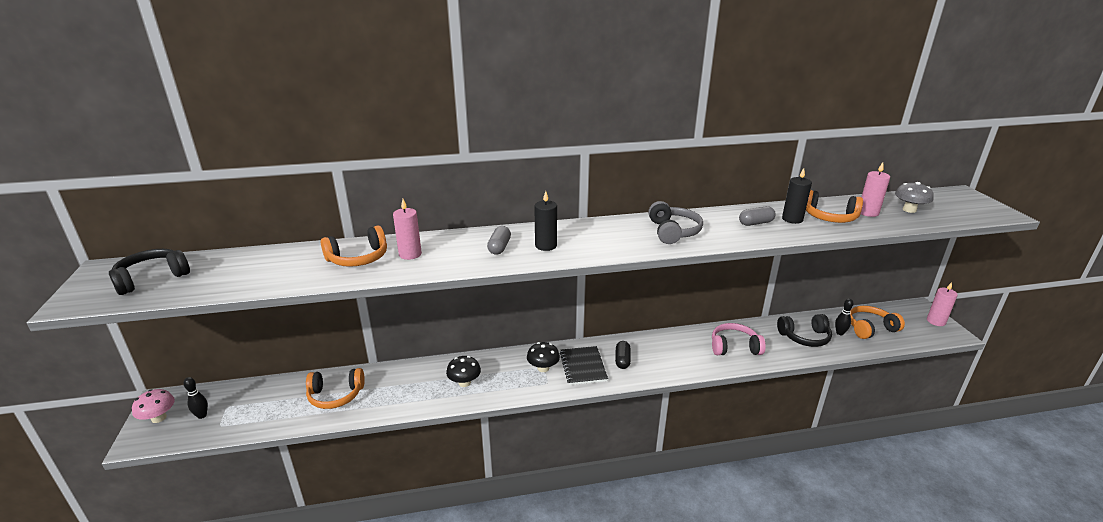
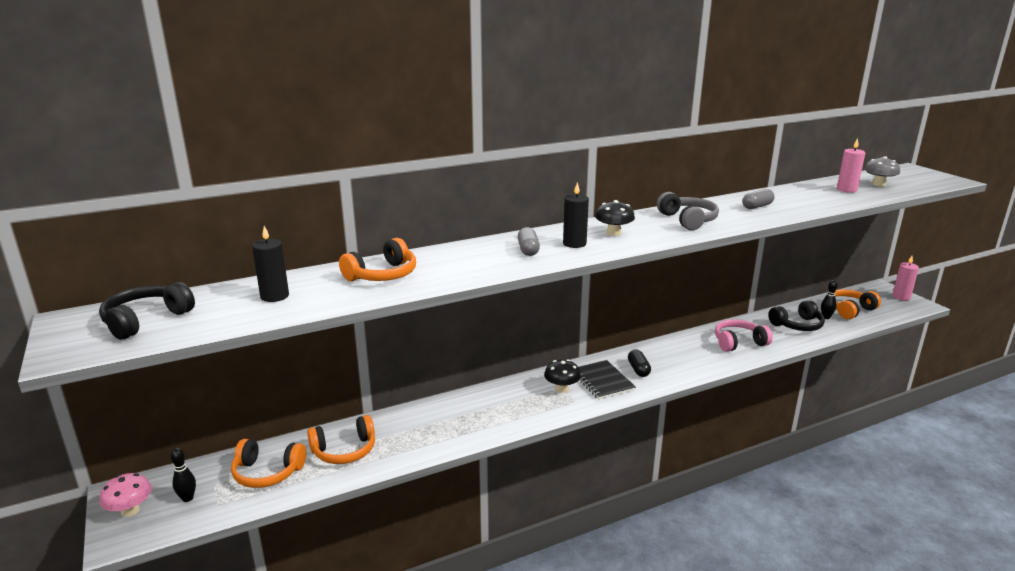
camera: 15 degrees left, 5 degrees down
pink candle [393,199,422,260] -> none
black mushroom [446,356,481,387] -> black mushroom moved to [595,200,635,236]
black candle [782,168,812,224] -> black candle moved to [252,226,289,302]
orange headphones [806,190,863,223] -> orange headphones moved to [231,439,306,488]

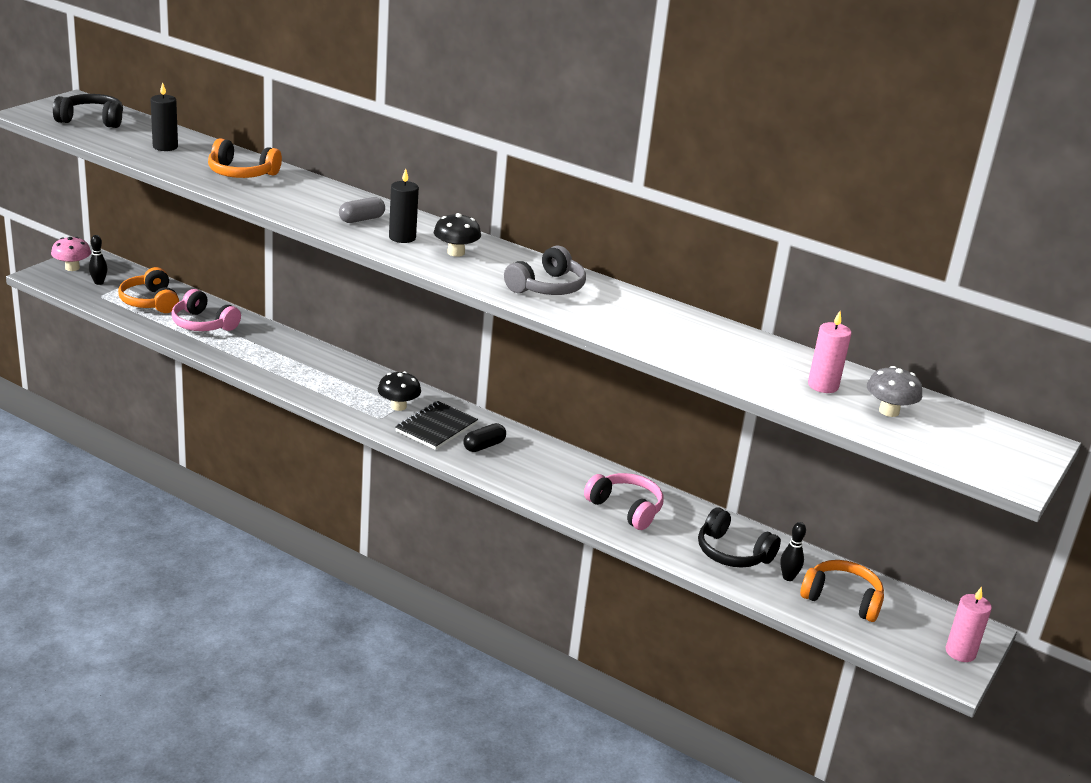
camera: 55 degrees right, 5 degrees up
orange headphones [307,415,375,464] -> pink headphones [171,289,241,331]
grey capsule [742,189,775,209] -> none

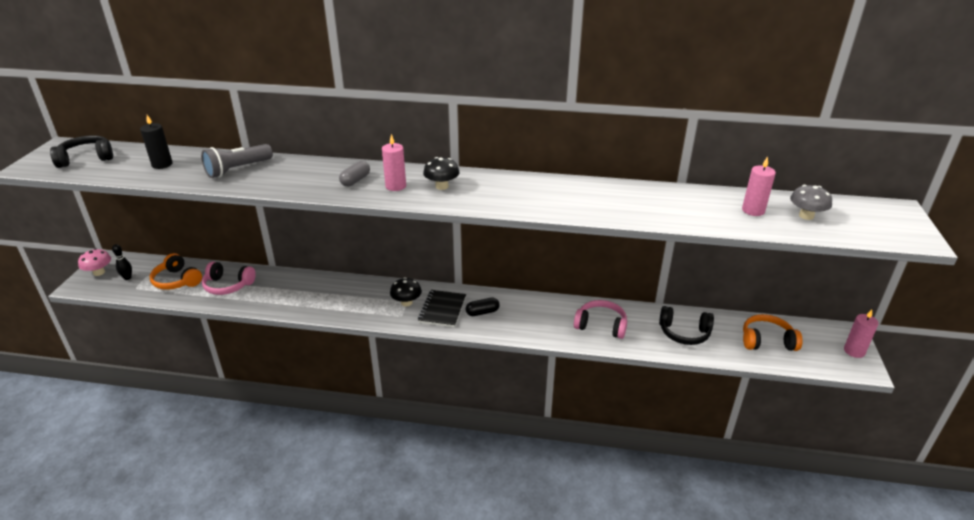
camera: 20 degrees left, 5 degrees up
orange headphones [208,138,282,178] -> grey flashlight [201,144,273,178]
black candle [389,169,419,243] -> pink candle [382,134,406,191]
black capsule [463,423,506,452] -> black capsule turned 45 degrees clockwise [466,297,500,316]
grey headphones [504,246,586,295] -> none
black bowling pin [780,522,806,581] -> none

